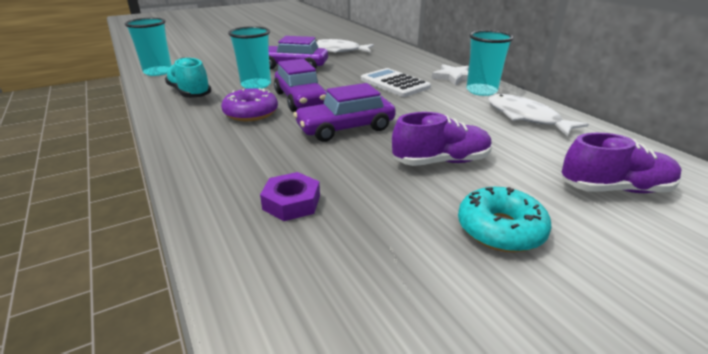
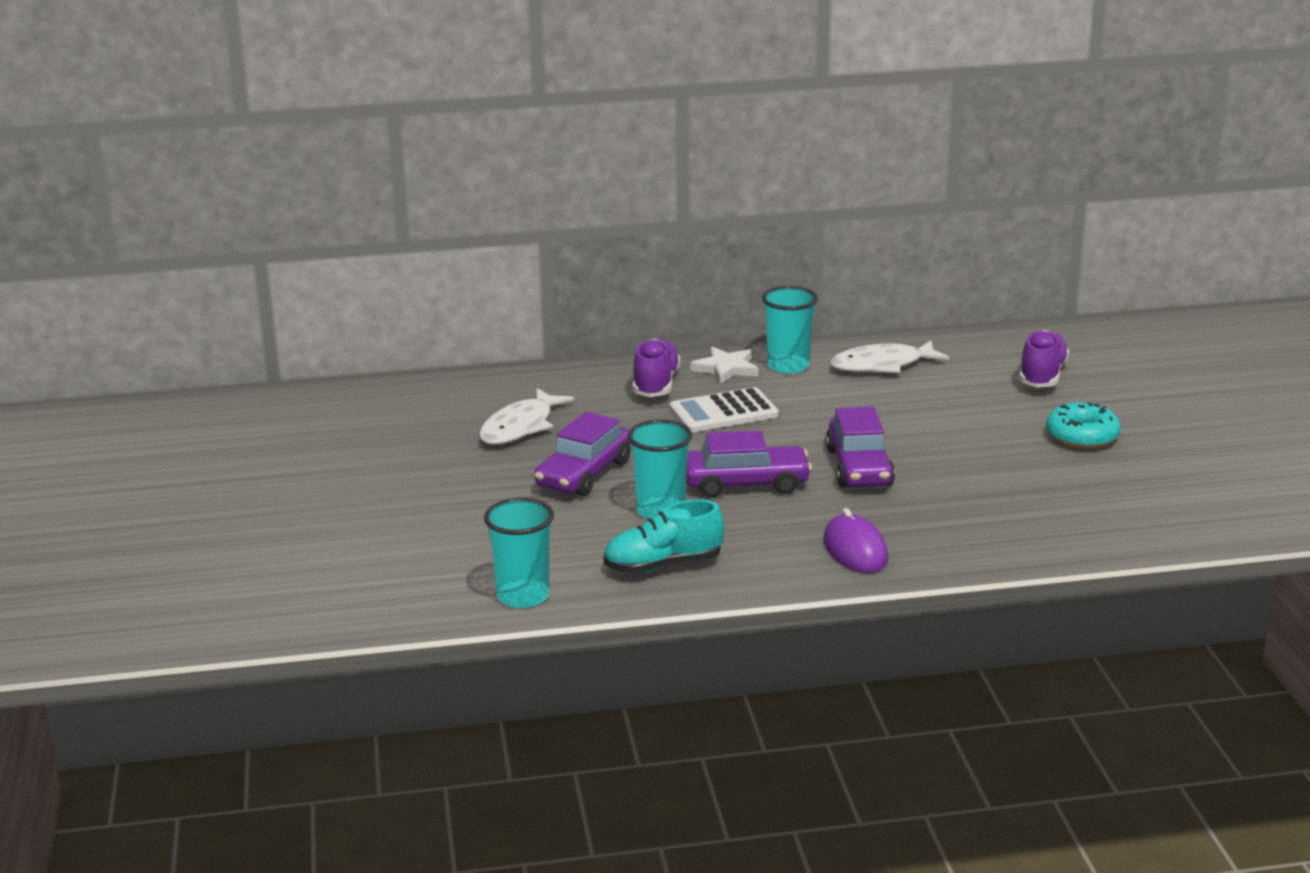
camera: 70 degrees left, 5 degrees down
purple donut [221,88,278,121] -> none
purple nut [260,172,320,221] -> none
purple shoe [392,112,492,166] -> purple shoe moved to [633,339,681,397]
none -> purple mouse [824,508,888,573]

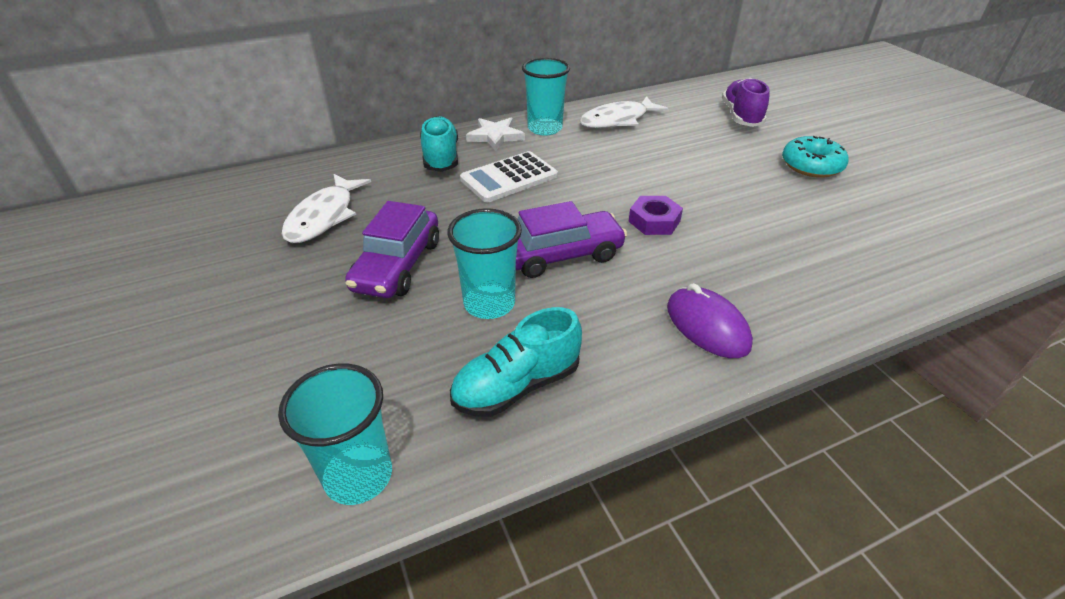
camera: 15 degrees left, 15 degrees up
purple shoe [633,339,681,397] -> turquoise shoe [420,116,458,172]
purple car [825,407,895,487] -> purple nut [628,196,683,235]

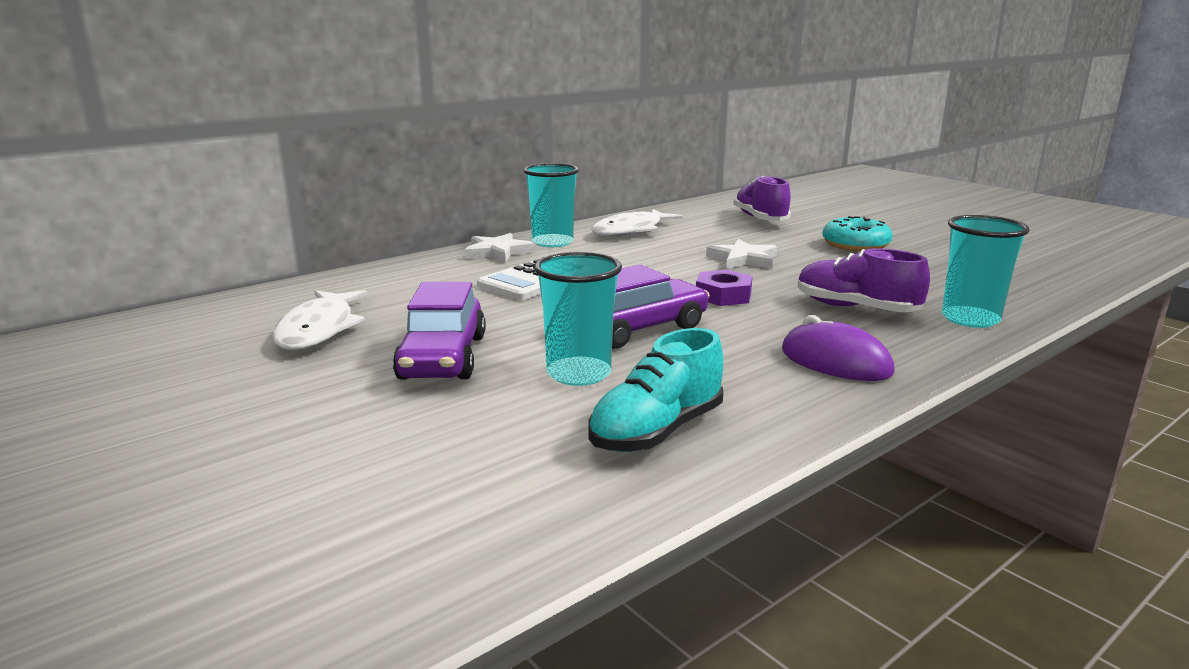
camera: 15 degrees left, 20 degrees down
turquoise cup [278,364,392,505] -> turquoise cup moved to [942,215,1030,328]
turquoise shoe [420,116,458,172] -> none
none -> white star [706,239,777,269]
none -> purple shoe [798,248,930,312]

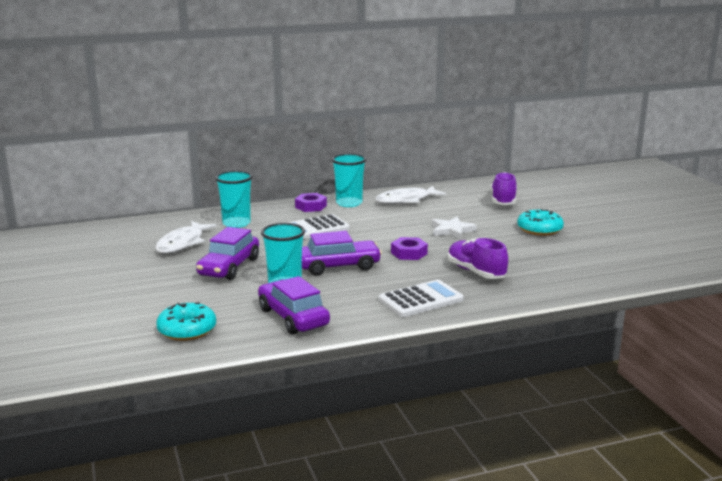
camera: 20 degrees right, 0 degrees up
white star [465,233,535,263] -> purple nut [295,193,327,212]
turquoise shoe [588,328,723,452] -> purple car [258,276,330,334]
purple mouse [782,315,895,381] -> white calculator [379,280,464,317]
turquoise cup [942,215,1030,328] -> turquoise cup moved to [215,171,253,228]
none -> turquoise donut [156,302,216,341]

